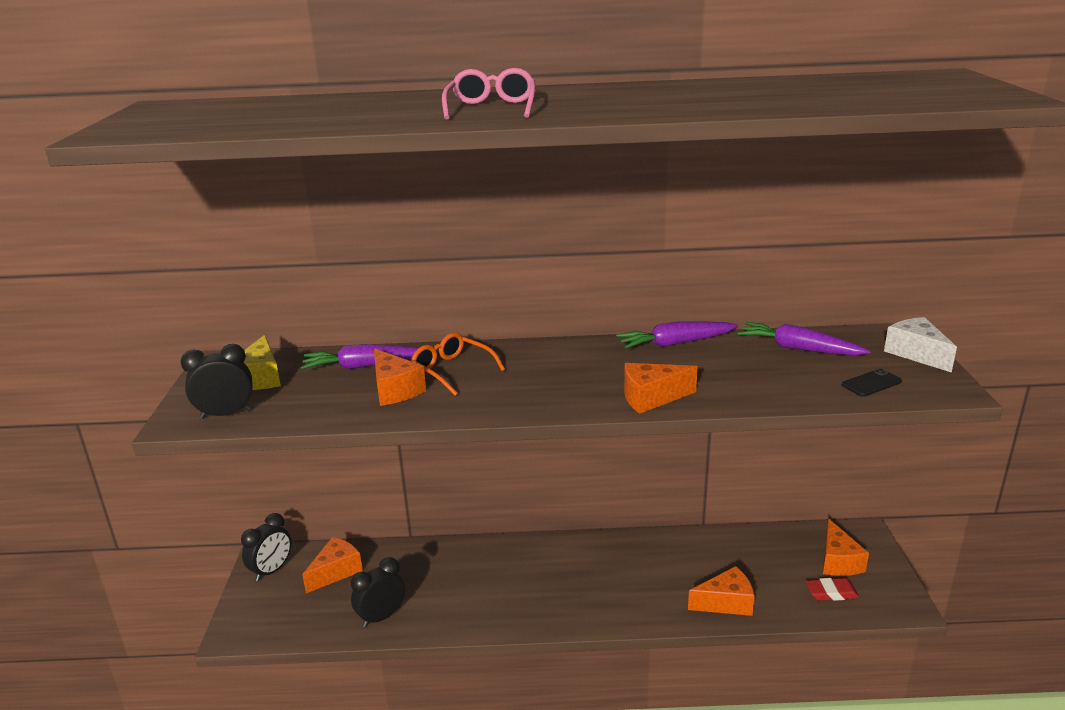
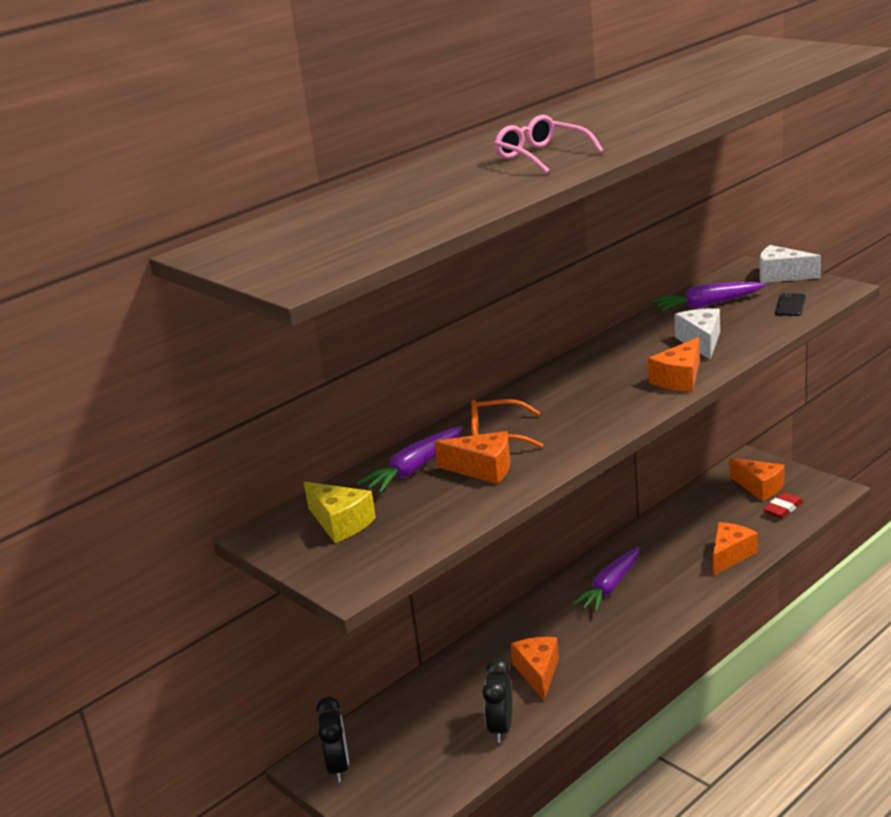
camera: 40 degrees left, 0 degrees up
black clock [181,344,252,419] -> none
orange cheese [302,537,363,593] -> orange cheese moved to [511,637,559,700]
purple carrot [616,321,738,349] -> purple carrot moved to [572,546,640,612]
none -> white cheese [674,308,720,360]

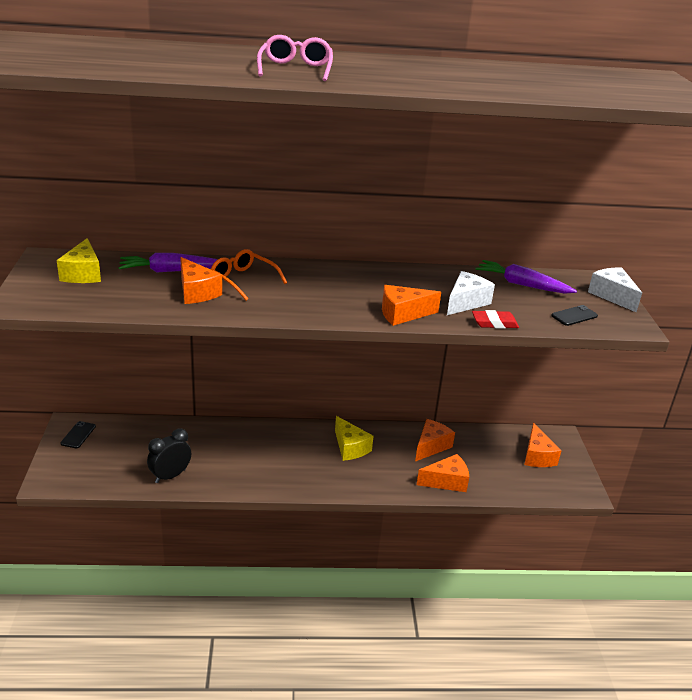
camera: 35 degrees right, 5 degrees up
black clock [316,697,349,783] -> black phone [60,421,96,448]
orange cheese [511,637,559,700] -> orange cheese moved to [415,419,455,461]
purple carrot [572,546,640,612] -> yellow cheese [335,416,373,461]
red eraser [763,492,803,518] -> red eraser moved to [472,310,519,329]

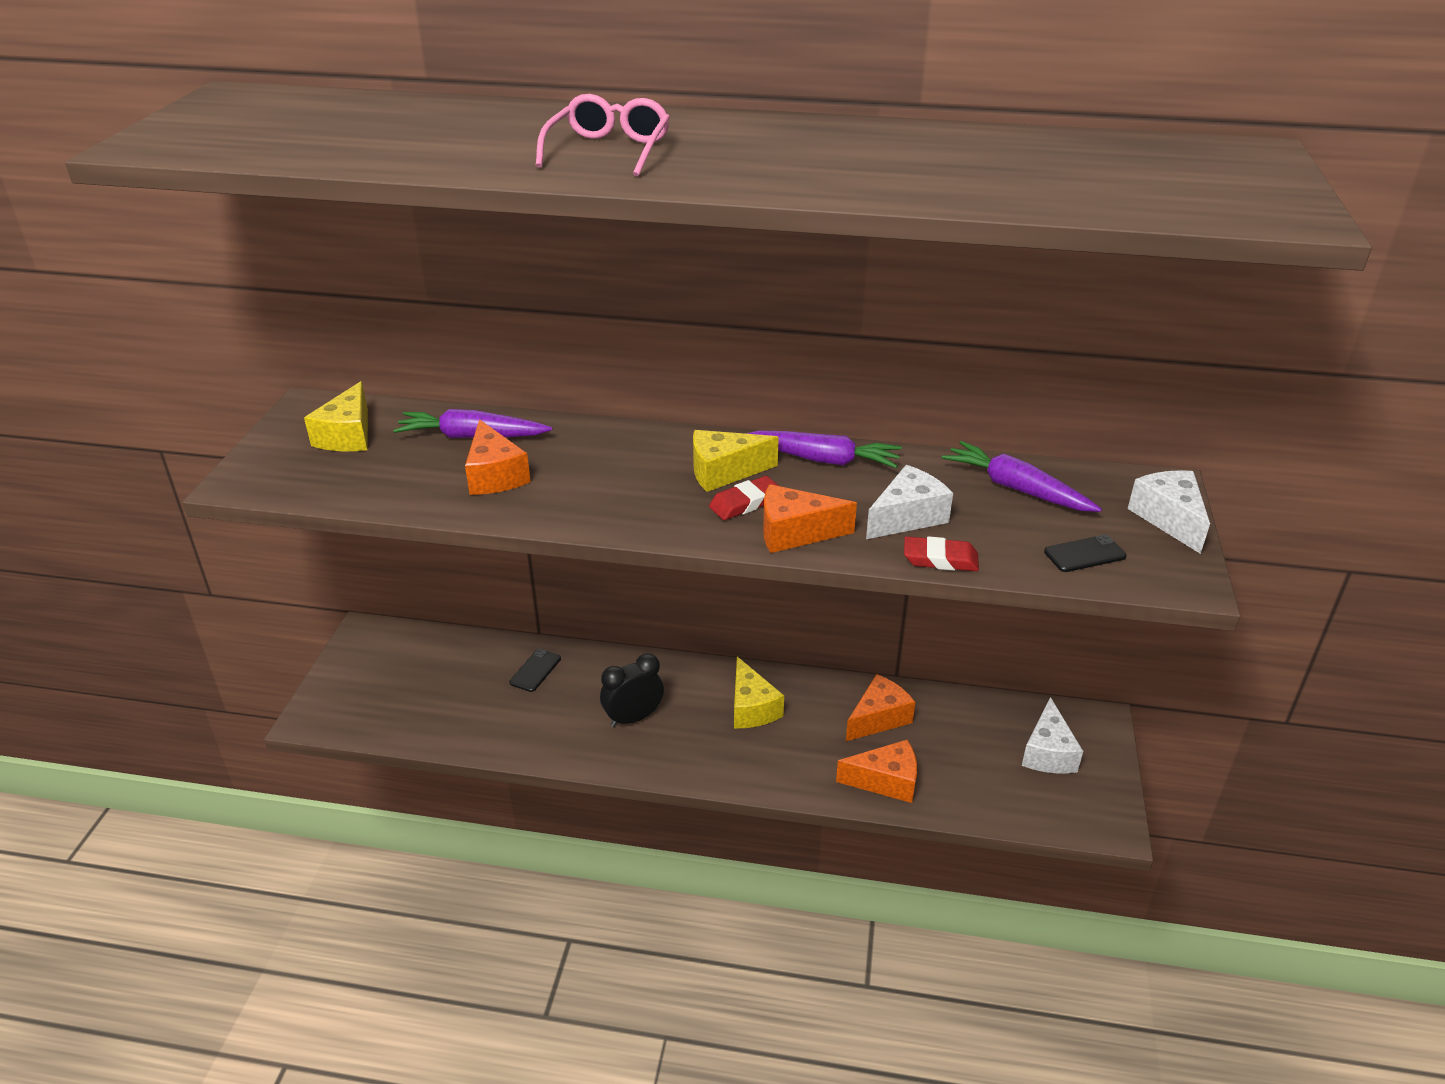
camera: 15 degrees right, 5 degrees up
black phone [60,421,96,448] -> black phone moved to [509,649,561,692]
black clock [147,428,191,483] -> black clock moved to [600,654,664,727]
orange glasses [211,249,287,301] -> none
orange cheese [524,423,561,467] -> white cheese [1022,697,1083,773]
none -> yellow cheese [693,430,779,492]
none -> red eraser [709,476,779,520]
none -> purple carrot [745,431,902,468]

